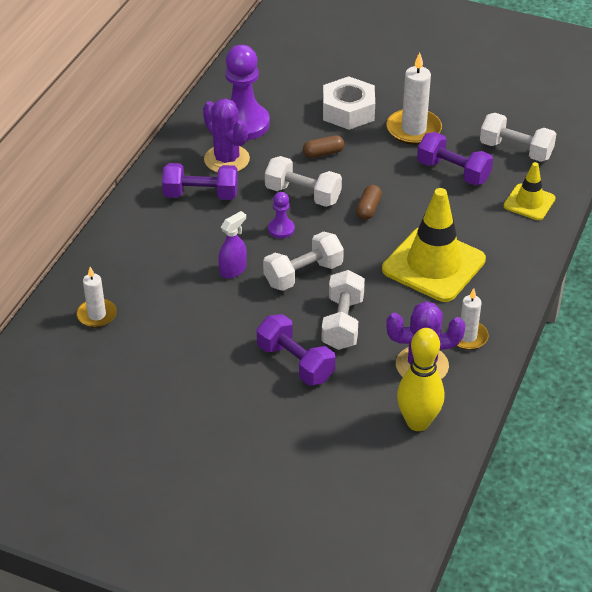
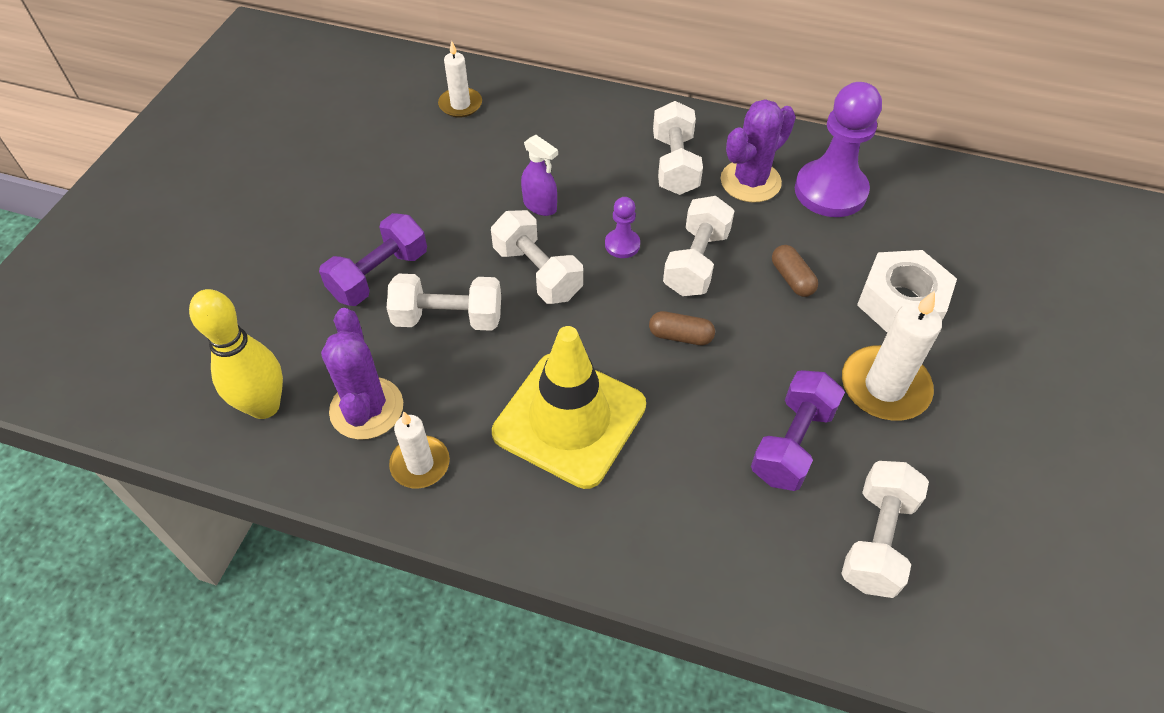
camera: 85 degrees right, 10 degrees up
purple dumbbell [162,163,238,200] -> white dumbbell [653,101,703,195]
yellow traffic cone [504,162,556,220] -> none

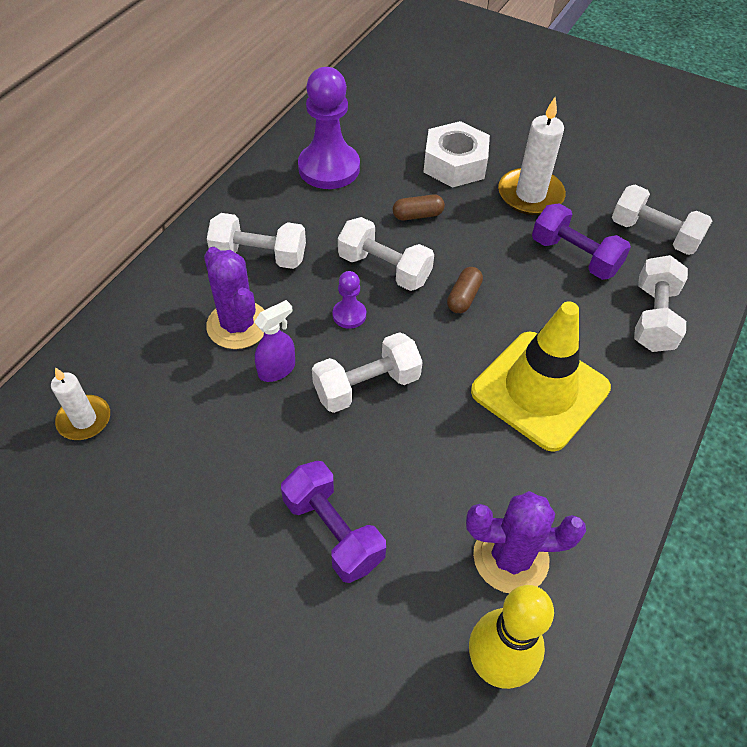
camera: 80 degrees left, 0 degrees up
white dumbbell [387,274,501,331] -> white dumbbell moved to [634,255,688,352]
white candle [389,411,450,488] -> none
purple cactus [721,99,796,203] -> purple cactus moved to [204,247,264,349]

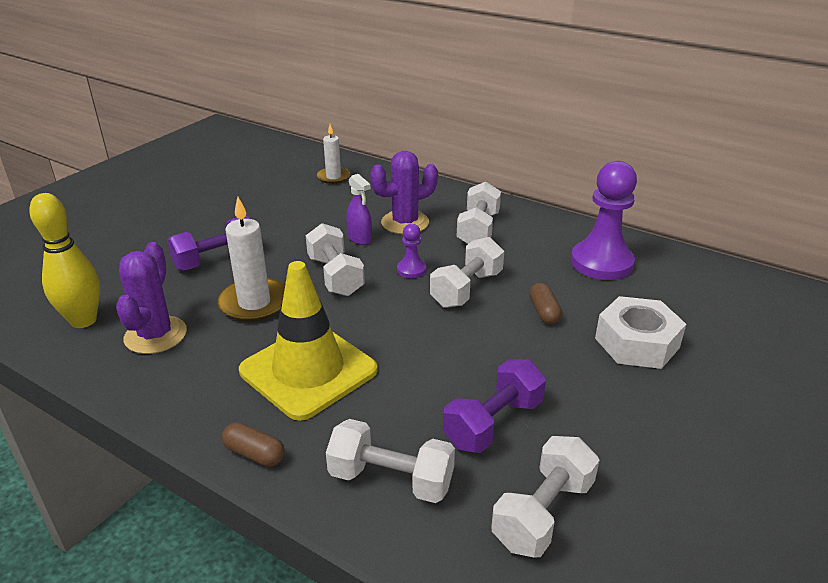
camera: 95 degrees right, 20 degrees down
brown capsule [447,267,483,313] -> brown capsule moved to [222,422,285,467]
white candle [498,97,566,215] -> white candle moved to [217,197,285,322]

